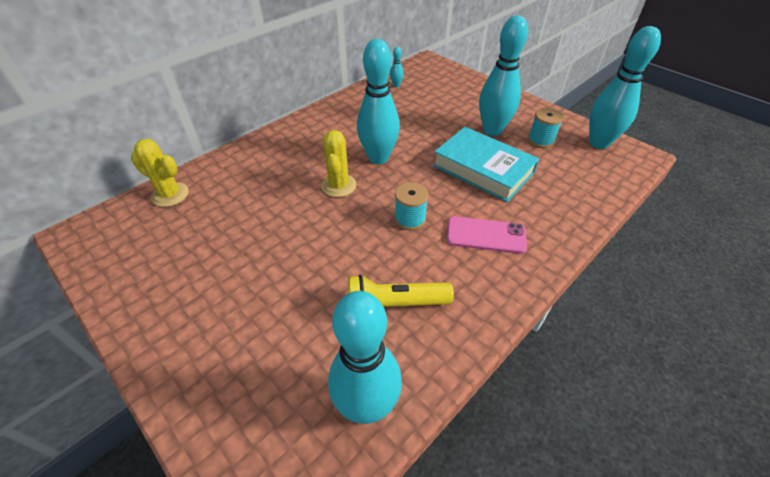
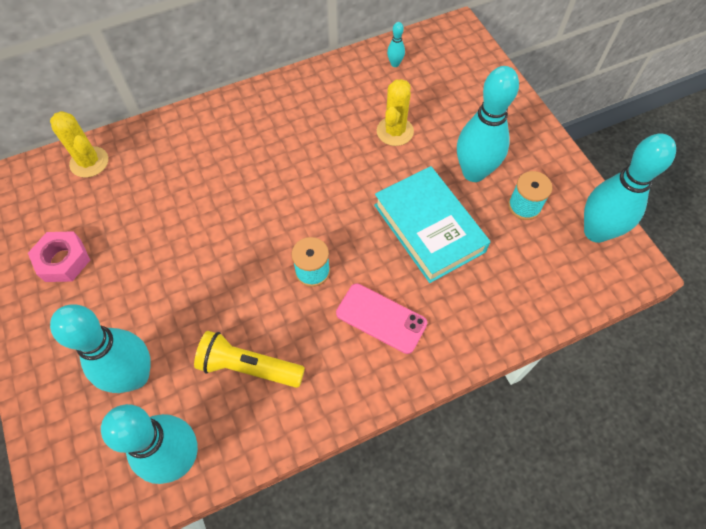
camera: 20 degrees right, 15 degrees up
yellow cactus [321,130,357,197] -> yellow cactus moved to [377,79,414,146]
turquoise bowling pin [357,39,400,164] -> turquoise bowling pin moved to [50,304,151,393]
none -> pink nut [28,231,90,282]

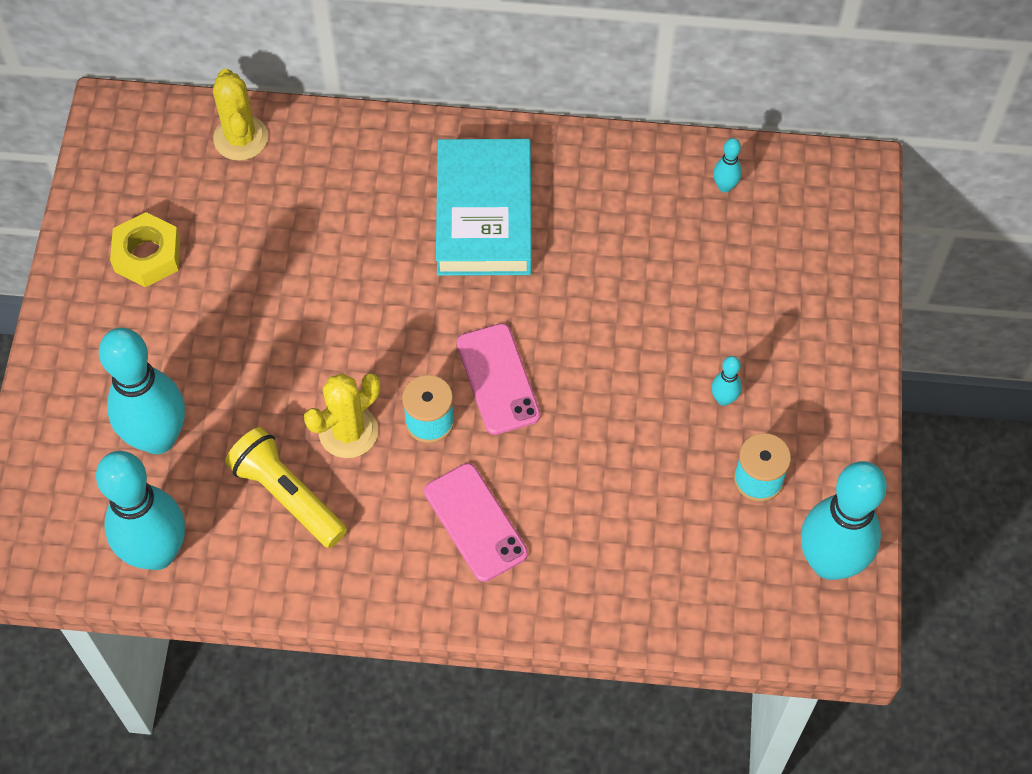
camera: 30 degrees right, 0 degrees up
pink nut [28,231,90,282] -> yellow nut [110,212,180,287]
turquoise book [374,166,490,283] -> turquoise book moved to [436,139,532,276]
yellow cactus [377,79,414,146] -> yellow cactus moved to [304,373,380,458]
turquoise bowling pin [457,66,519,182] -> turquoise bowling pin [712,356,742,406], size x0.41
none -> pink phone [457,323,541,435]

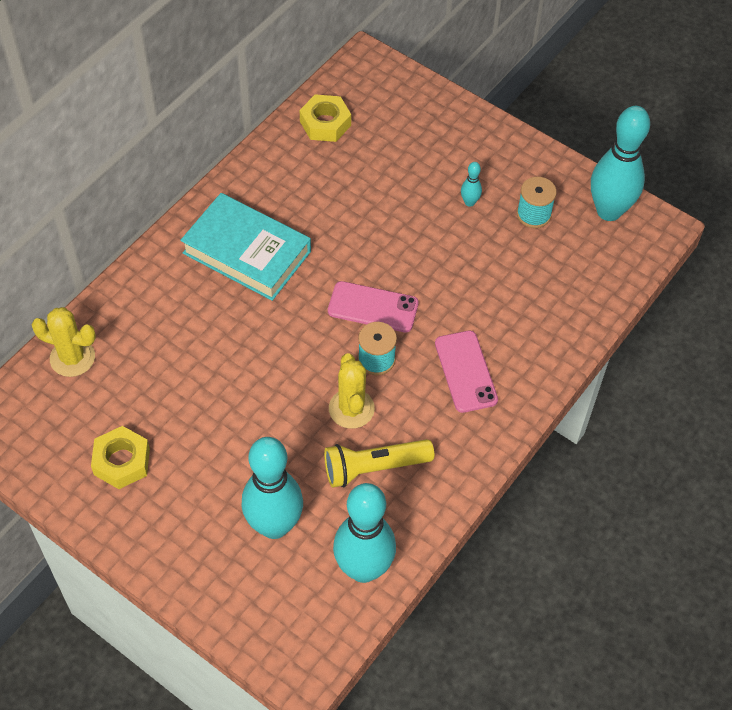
camera: 60 degrees left, 5 degrees down
pink phone [424,463,528,582] -> pink phone turned 75 degrees clockwise [435,331,498,413]
turquoise bowling pin [713,138,742,193] -> yellow nut [300,94,351,142]

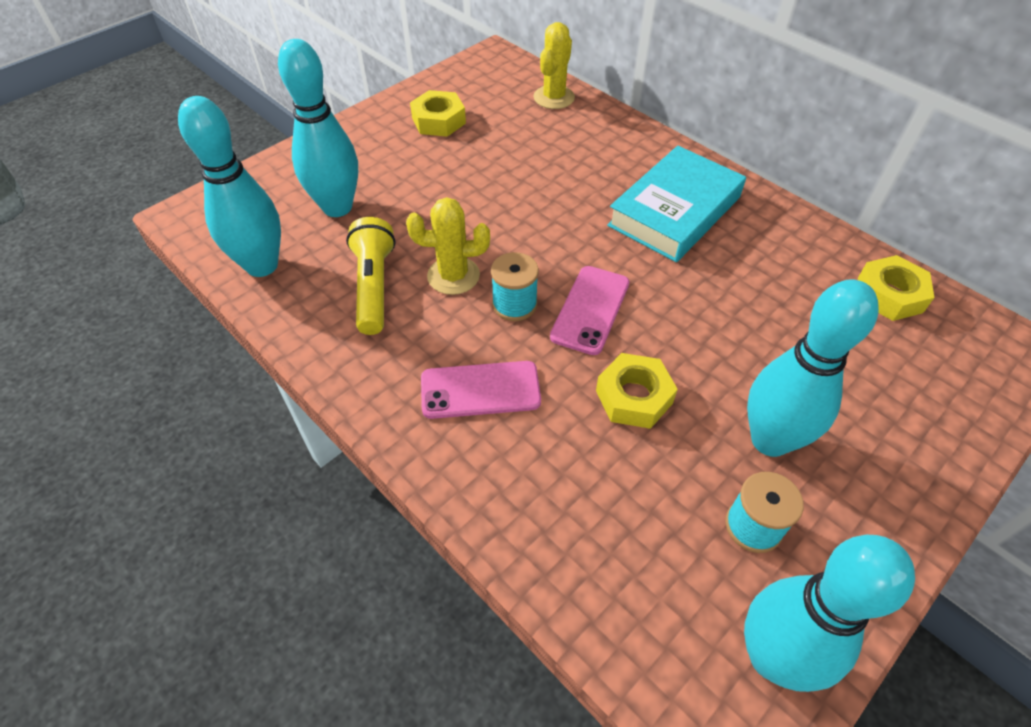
camera: 100 degrees right, 5 degrees down
turquoise bowling pin [461,162,482,207] -> turquoise bowling pin [747,279,879,457], size x2.45
none -> yellow nut [596,353,678,429]

